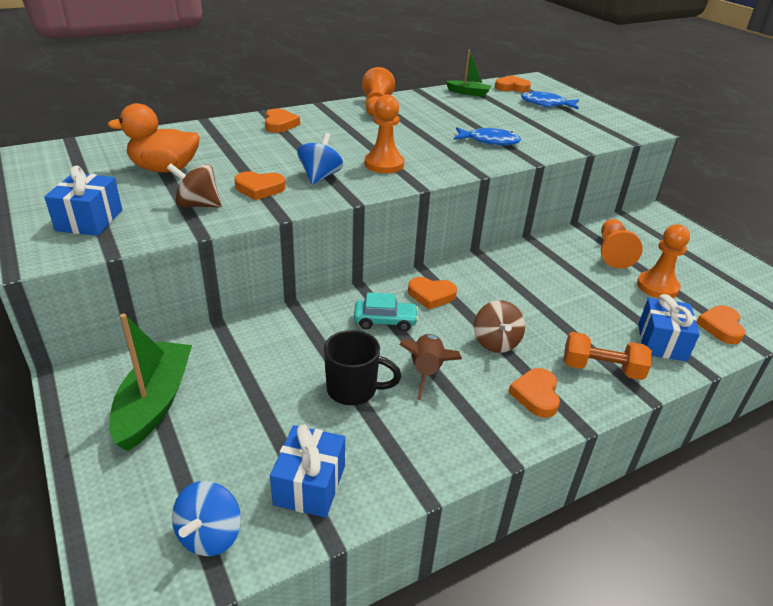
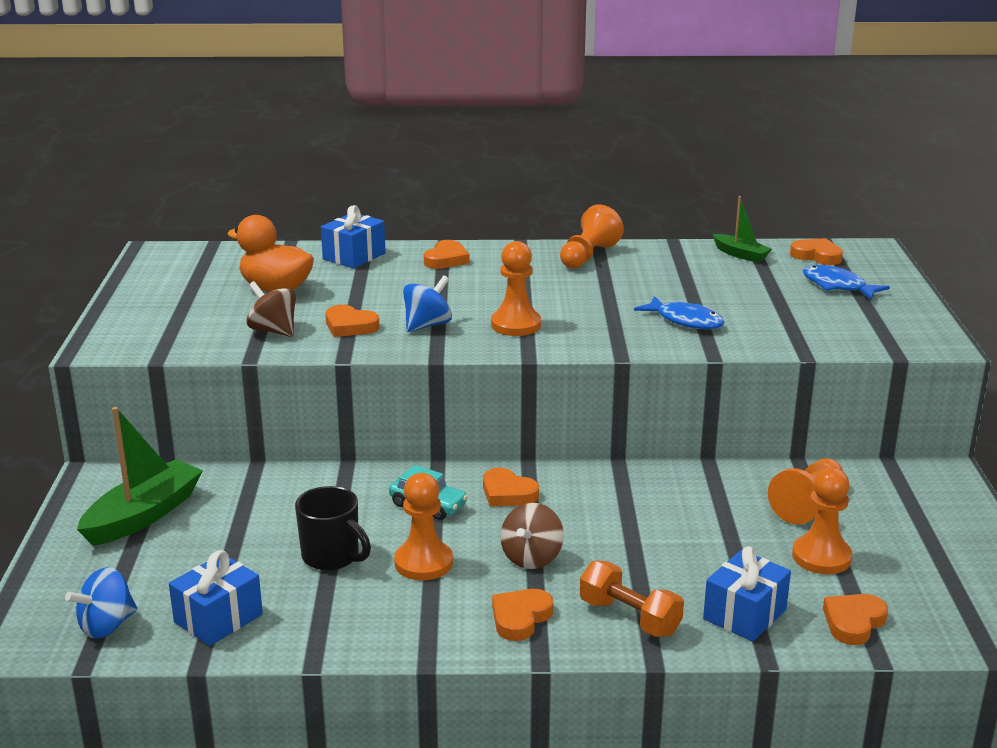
camera: 30 degrees right, 10 degrees down
blue gift [44,166,122,236] -> blue gift moved to [321,205,386,268]
brown rocket [399,334,462,400] -> orange pawn [394,473,453,580]

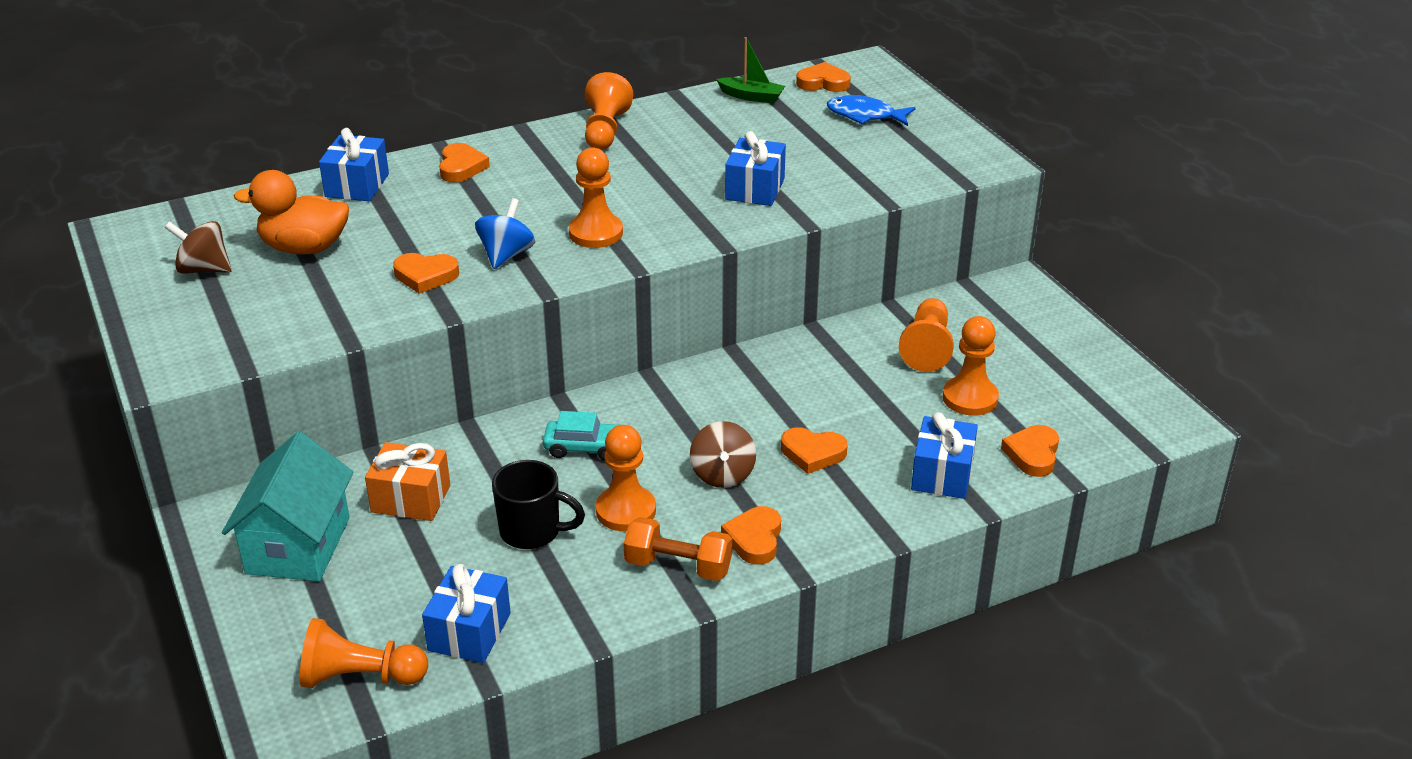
camera: 25 degrees left, 10 degrees up
blue spinning top [65,567,137,639] -> orange pawn [300,618,428,688]
green boat [77,407,203,546] -> turquoise house [222,432,354,581]
brown spinning top [246,281,296,337] -> brown spinning top moved to [165,221,232,274]
orange heart [483,468,539,506] -> orange heart moved to [781,427,847,474]
orange dumbbell [580,560,684,637] -> orange dumbbell moved to [624,517,732,581]
blue fish [634,296,724,330] -> blue gift [725,131,786,206]
none -> orange gift [365,442,450,521]

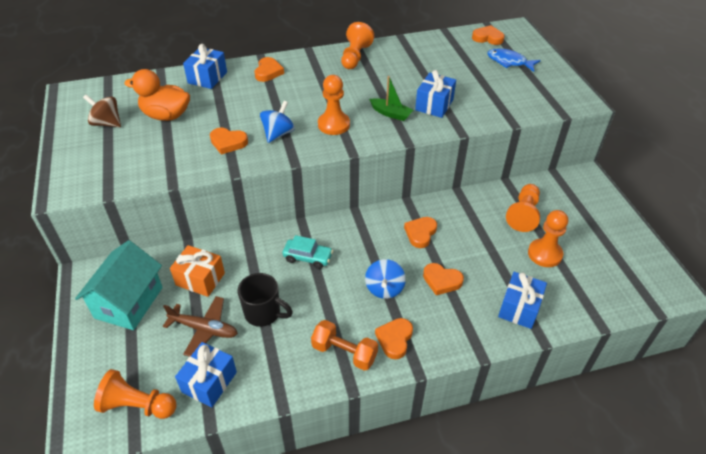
camera: 10 degrees right, 10 degrees up
orange pawn [596,425,656,532] -> none
brown spinning top [690,421,756,488] -> blue spinning top [365,259,406,299]
green boat [716,37,785,103] -> green boat moved to [369,76,413,121]
orange heart [1001,425,1059,477] -> orange heart moved to [404,217,437,248]
none -> brown plane [163,296,238,357]

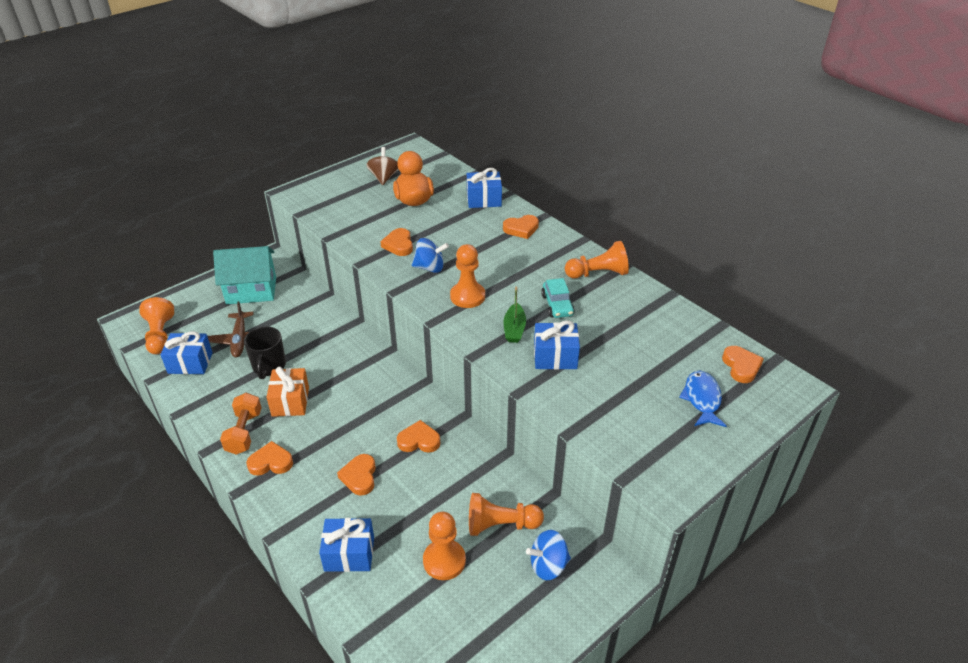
camera: 65 degrees right, 5 degrees down
orange gift [170,245,225,297] -> orange gift moved to [266,367,309,417]
turquoise car [283,235,333,269] -> turquoise car moved to [541,278,575,318]
blue spinning top [365,259,406,299] -> blue spinning top moved to [526,530,571,580]

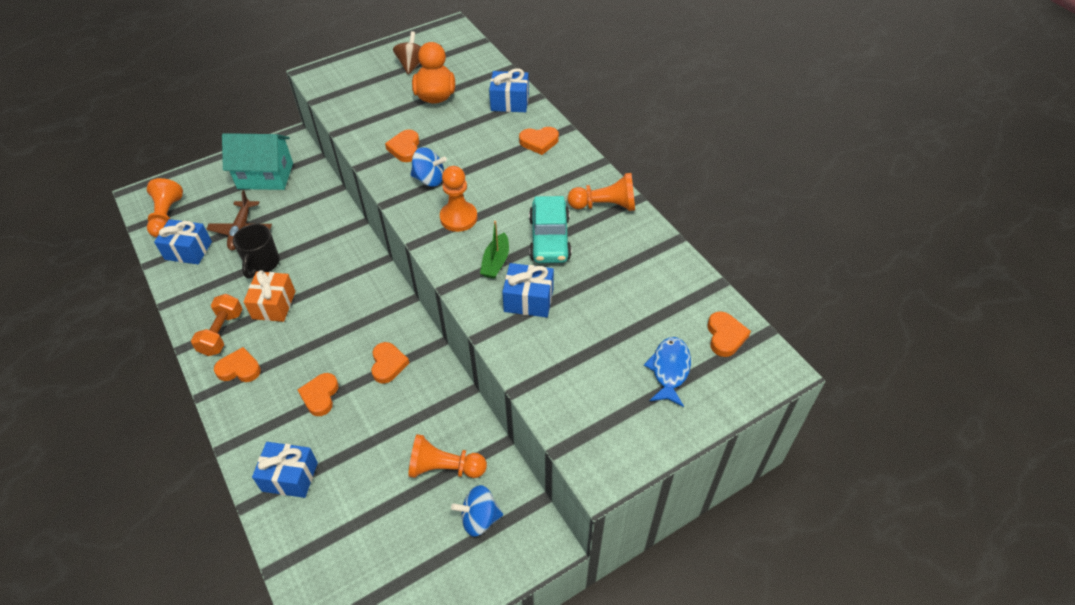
camera: 10 degrees right, 10 degrees up
orange heart [397,420,440,453] -> orange heart turned 75 degrees clockwise [371,342,409,384]
orange pawn [423,512,466,580] -> none
turquoise car [541,278,575,318] -> turquoise car [529,196,571,263], size x1.50

